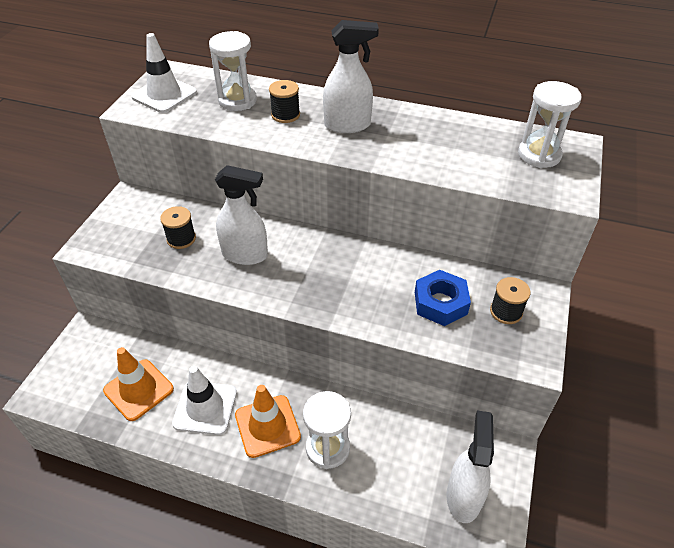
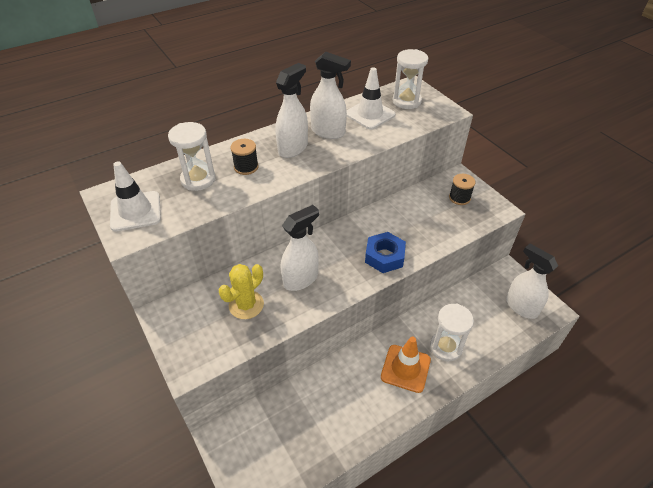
camera: 50 degrees left, 0 degrees up
orange traffic cone [103,347,174,421] -> none
black spool [160,206,196,249] -> yellow cactus [218,264,264,319]
white traffic cone [172,366,237,435] -> white traffic cone moved to [346,67,396,129]
blue nut [415,270,471,326] -> blue nut moved to [365,232,406,273]
none -> white spray bottle [310,52,351,139]

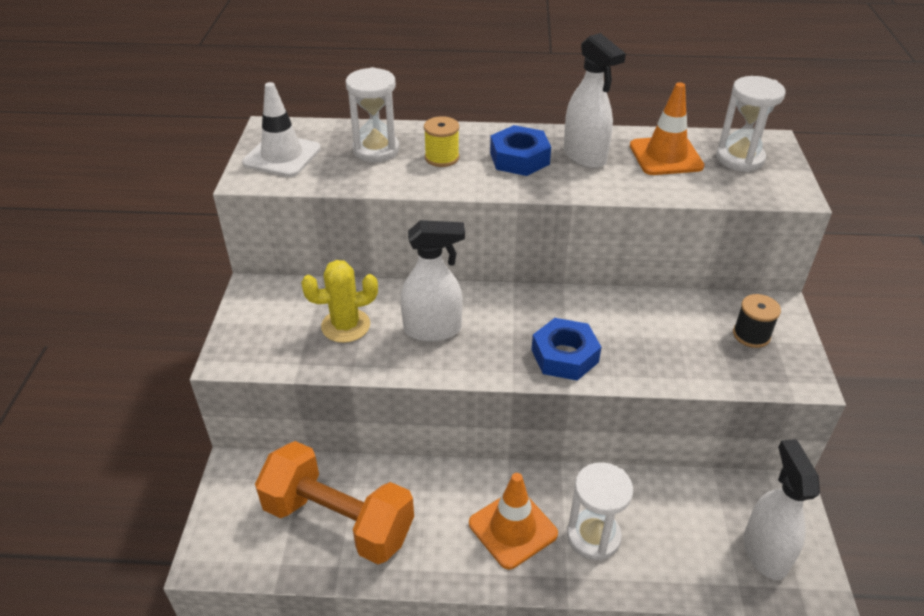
camera: 35 degrees right, 5 degrees down
black spool [230,139,259,175] -> yellow spool [424,116,459,167]
white spray bottle [275,63,308,158] -> blue nut [490,125,551,176]
white traffic cone [346,67,396,129] -> orange traffic cone [630,82,704,175]
none -> orange dumbbell [255,441,414,564]

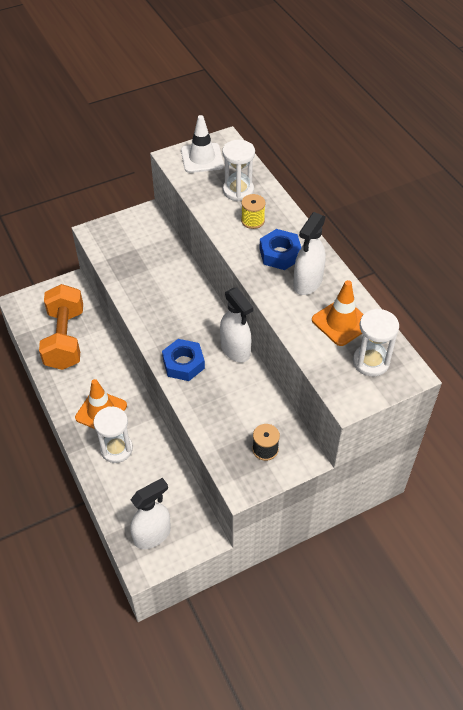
camera: 60 degrees right, 10 degrees up
yellow cactus [301,260,378,343] -> none
white spray bottle [400,220,465,342] -> white spray bottle moved to [220,288,253,362]

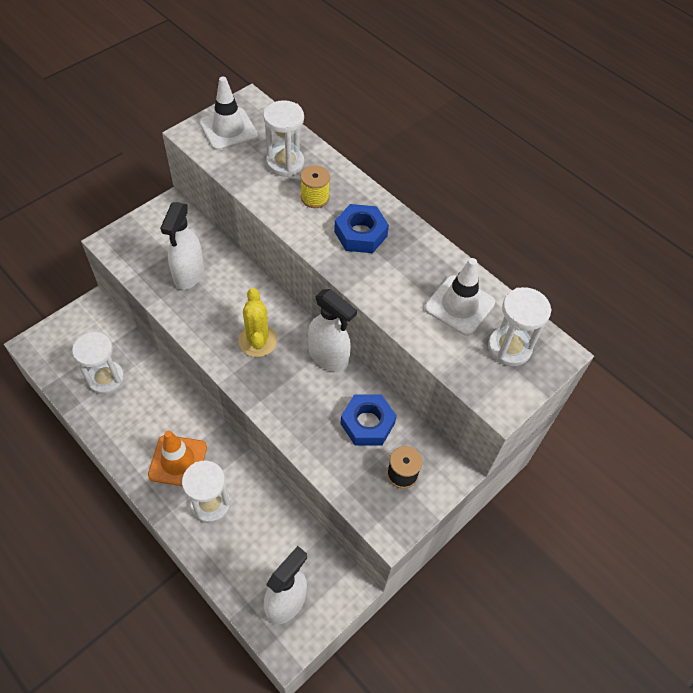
camera: 20 degrees left, 5 degrees up
orange dumbbell [39,284,83,370] -> white hourglass [72,332,124,394]
blue nut [162,339,205,381] -> blue nut moved to [340,394,397,445]
white spray bottle [293,212,326,295] -> white spray bottle moved to [160,202,204,290]
orange traffic cone [312,280,364,346] -> white traffic cone [425,258,495,336]
none -> yellow cactus [238,288,277,357]

